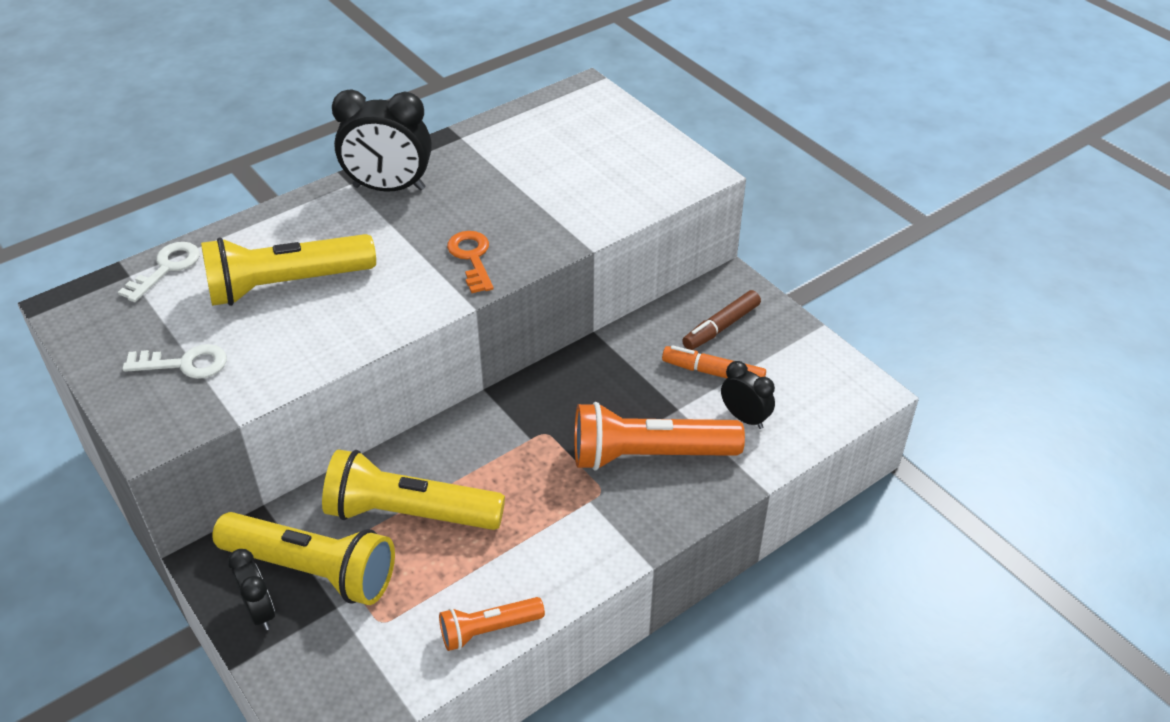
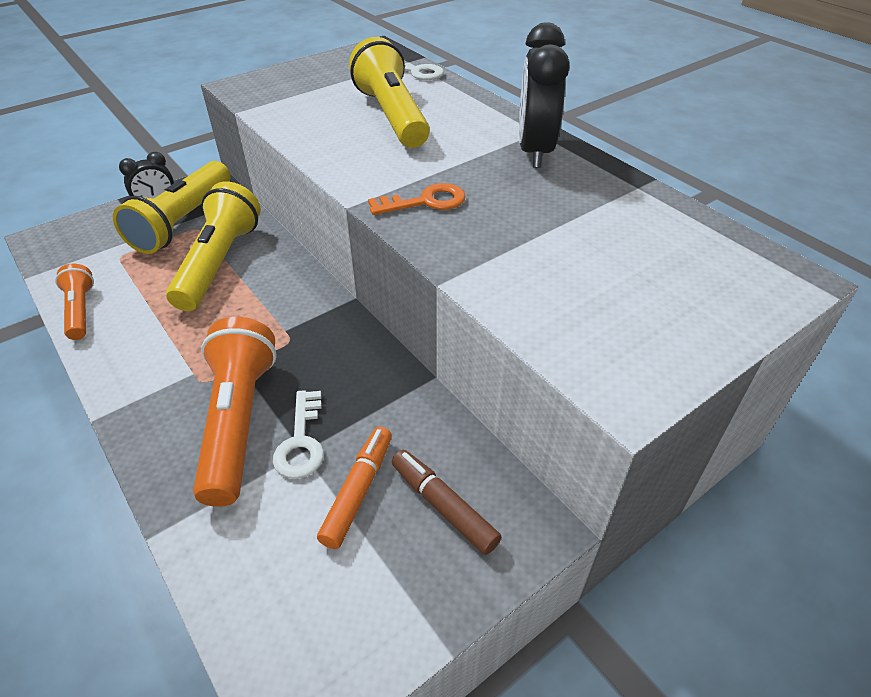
camera: 90 degrees right, 0 degrees up
white key [123,344,227,379] -> white key moved to [273,390,324,479]
black clock [721,361,775,429] -> none

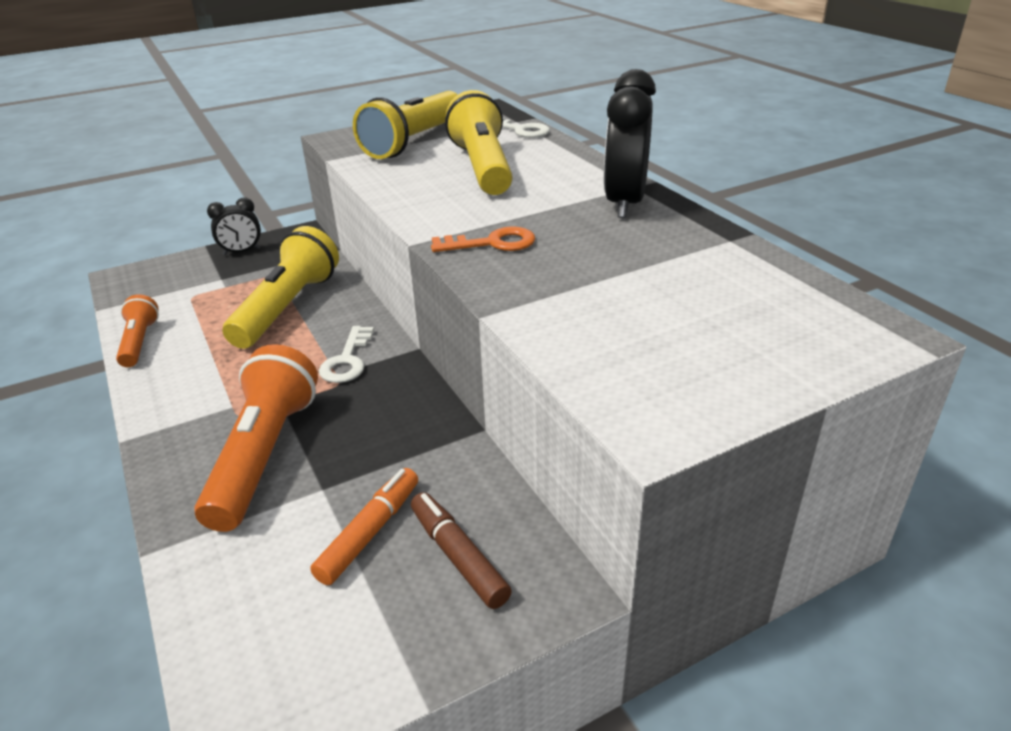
camera: 10 degrees right, 10 degrees down
yellow flashlight [113,161,231,254] -> yellow flashlight moved to [353,91,458,159]
white key [273,390,324,479] -> white key moved to [319,326,374,383]

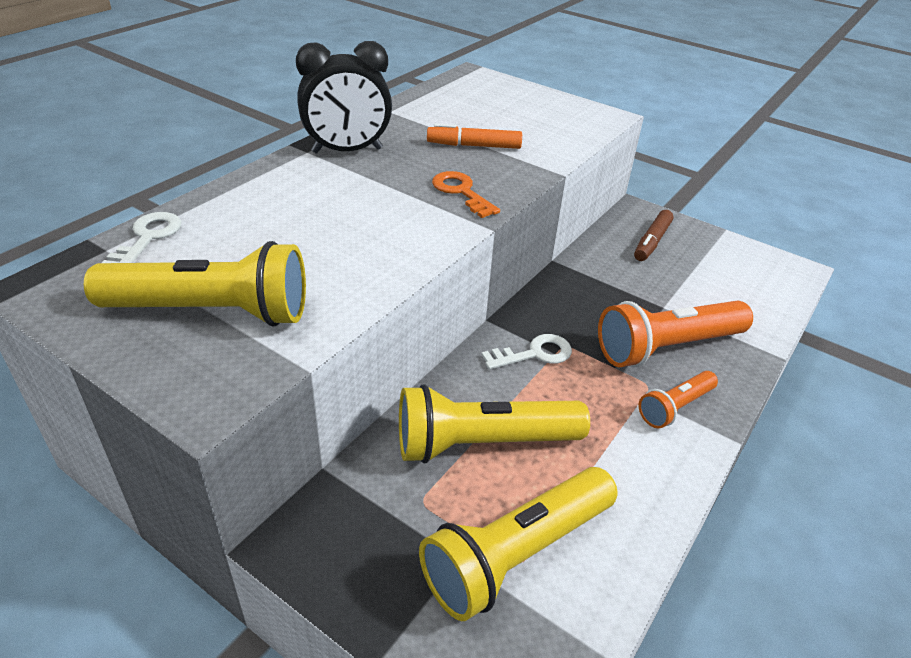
camera: 120 degrees left, 5 degrees up
orange flashlight [116,294,159,367] -> orange flashlight moved to [639,371,718,428]
black clock [207,198,261,255] -> none
orange marker [310,468,418,585] -> orange marker moved to [427,123,522,149]
yellow flashlight [445,90,513,195] -> yellow flashlight moved to [419,467,618,621]

